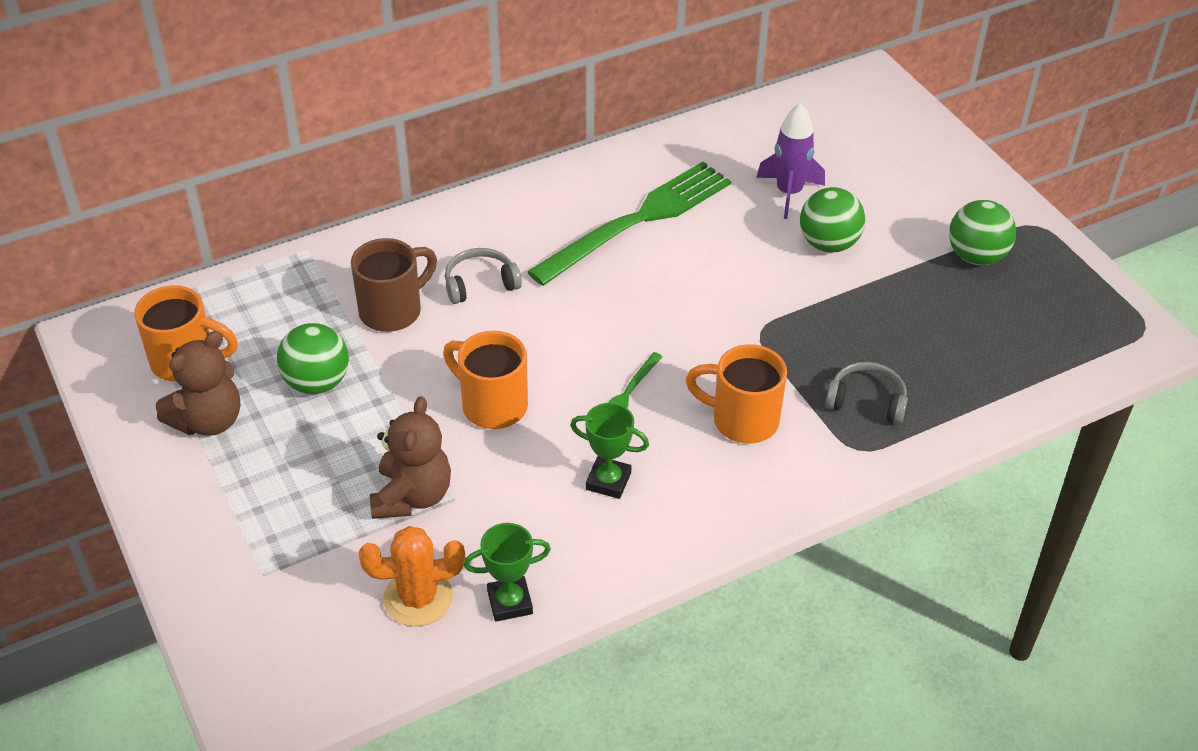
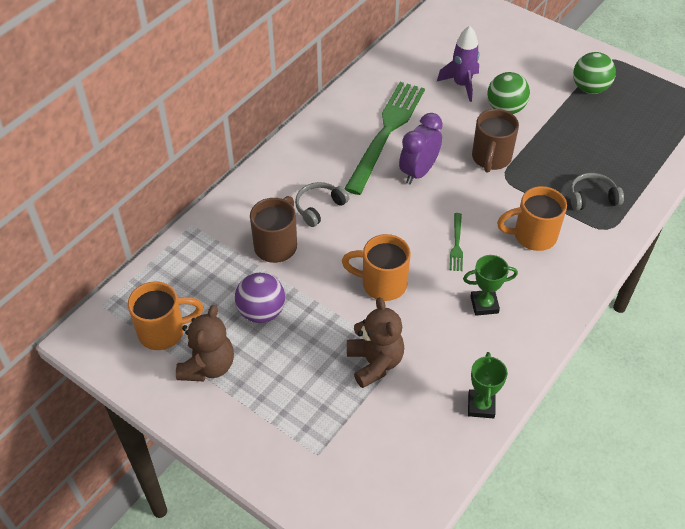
camera: 25 degrees left, 5 degrees up
green ball [277,323,349,394] -> purple ball [235,273,285,323]
orange cactus [359,526,465,626] -> none
green trophy [464,523,551,622] -> green trophy turned 45 degrees counterclockwise [468,352,507,418]
none -> purple clock [399,113,443,184]
none -> brown mug [472,109,519,173]

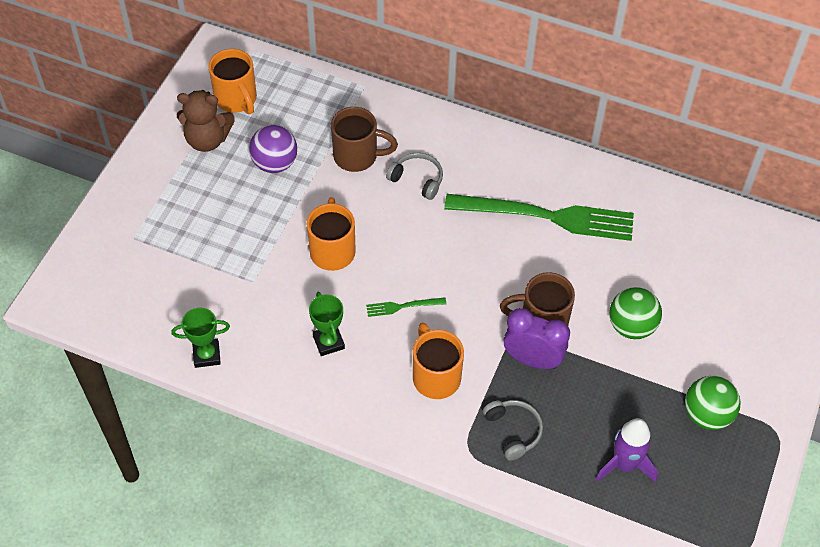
camera: 75 degrees right, 5 degrees up
brown teddy bear [347,297,404,388] -> none
purple clock [399,113,443,184] -> purple clock moved to [504,308,570,369]
purple rocket [437,26,479,102] -> purple rocket moved to [595,418,658,482]

